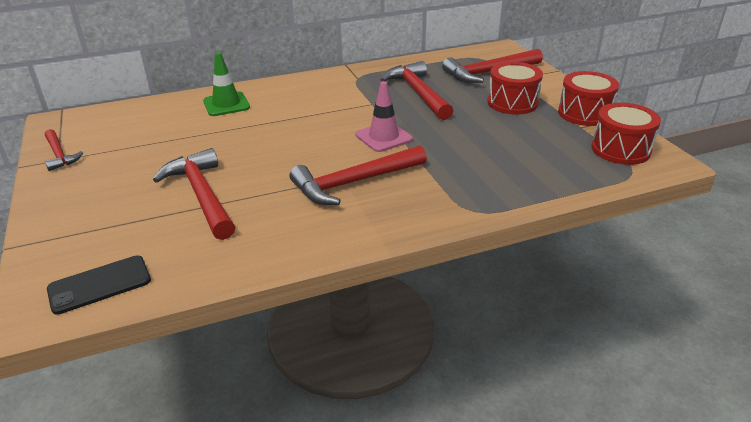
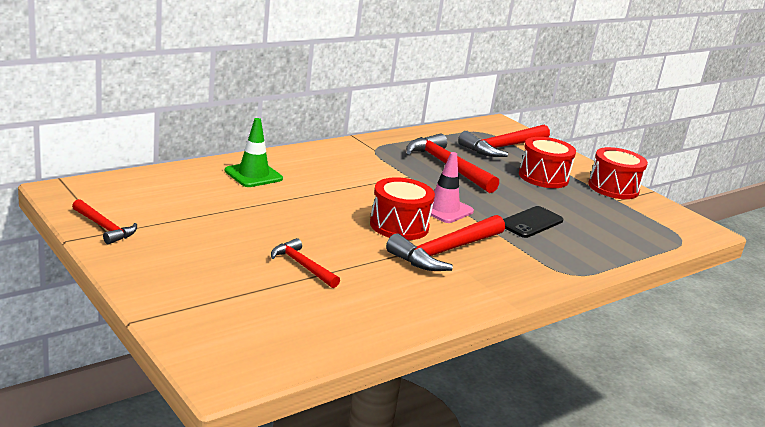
camera: 20 degrees left, 10 degrees down
black phone [47,255,151,315] -> black phone moved to [503,206,563,238]
red hammer [153,148,235,240] -> red hammer [271,238,340,288], size x0.57
red drum [591,103,661,165] -> red drum moved to [370,177,435,240]

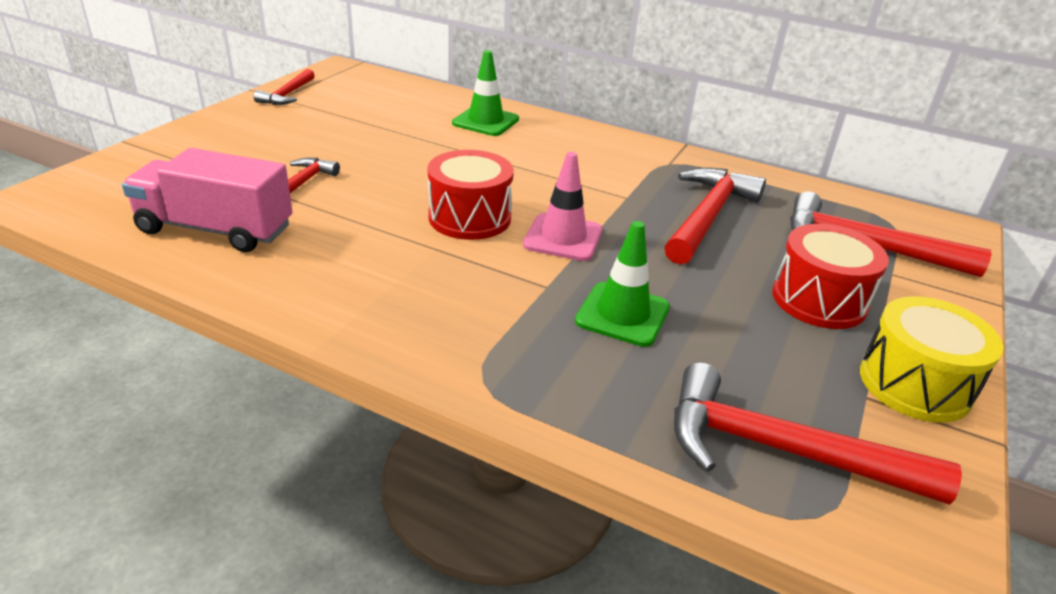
camera: 65 degrees right, 10 degrees up
red hammer [386,215,505,271] -> red hammer moved to [674,362,962,505]
black phone [503,206,563,238] -> green traffic cone [575,221,670,347]
red drum [588,147,648,199] -> yellow drum [860,296,1004,423]
none -> pink truck [122,148,292,252]

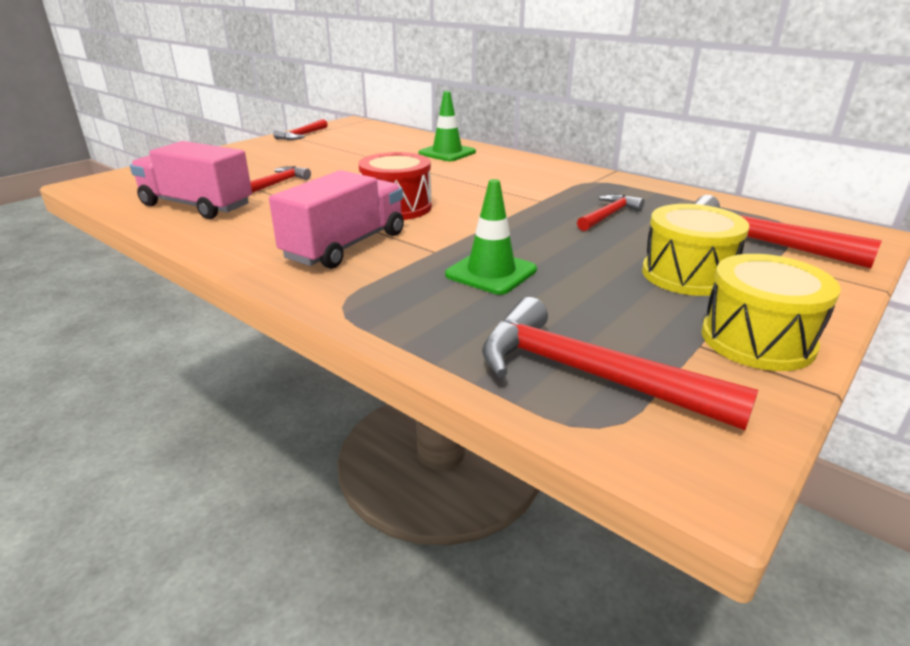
camera: 15 degrees right, 5 degrees down
pink traffic cone [523,152,602,261] -> none
red hammer [665,168,766,265] -> red hammer [577,194,645,231], size x0.57
red drum [772,224,889,329] -> yellow drum [642,204,749,296]
none -> pink truck [269,170,404,269]

